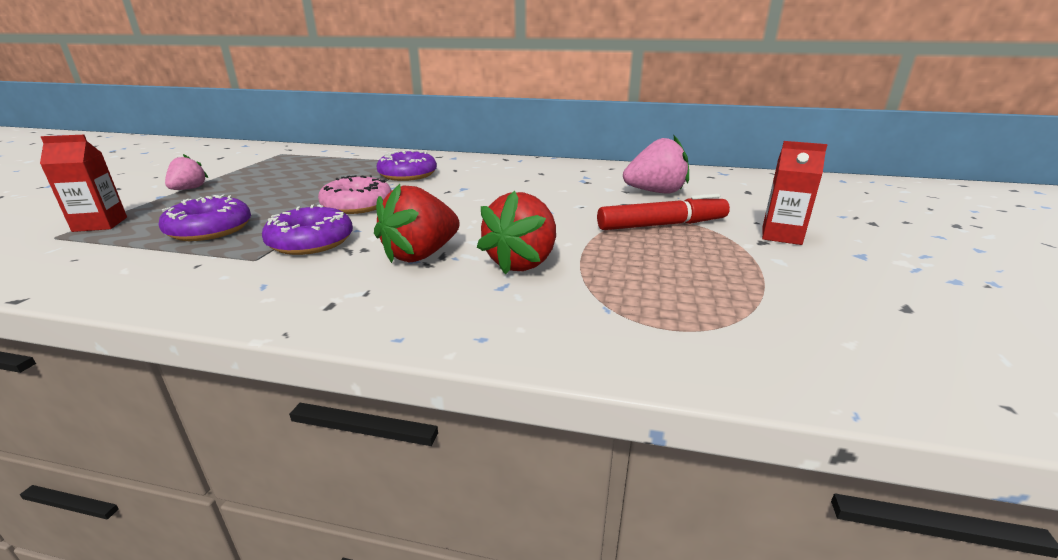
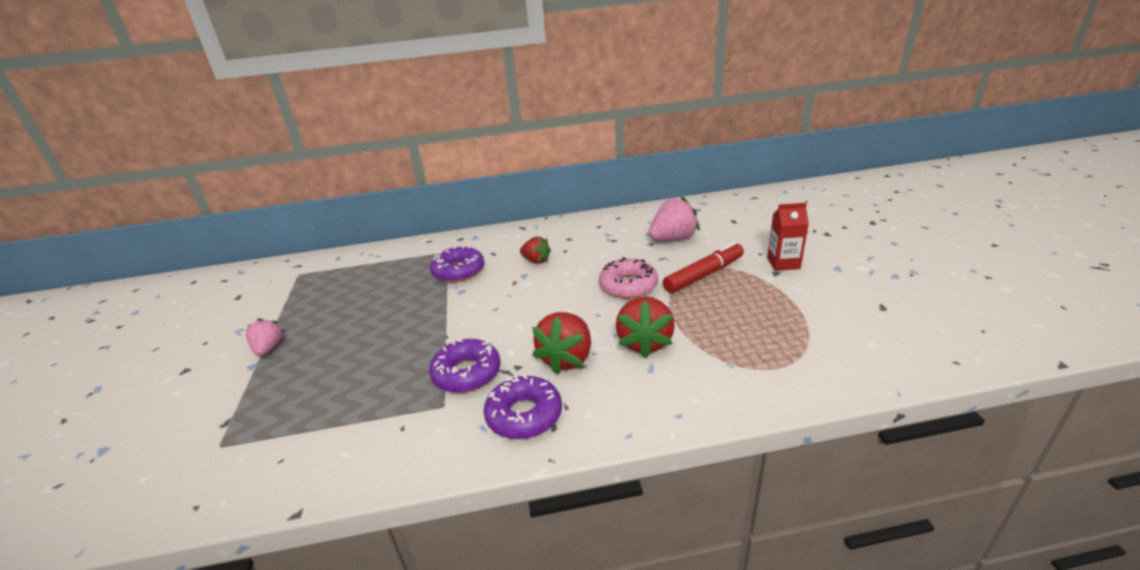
camera: 20 degrees left, 5 degrees up
red carton [40,135,127,232] -> none
purple donut [159,195,251,241] -> purple donut moved to [484,374,562,439]
pink donut [318,175,392,214] -> pink donut moved to [599,257,658,298]
none -> red strawberry [520,237,551,264]

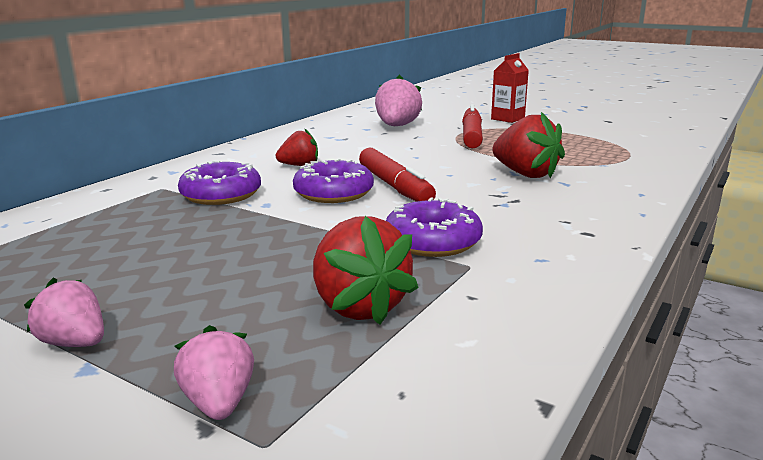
camera: 50 degrees left, 10 degrees down
purple donut [484,374,562,439] -> purple donut moved to [293,158,374,203]
red strawberry [532,312,591,374] -> red strawberry moved to [313,216,419,325]
pink donut [599,257,658,298] -> none
none -> pink strawberry [174,325,254,420]
none -> red marker [359,148,436,202]

